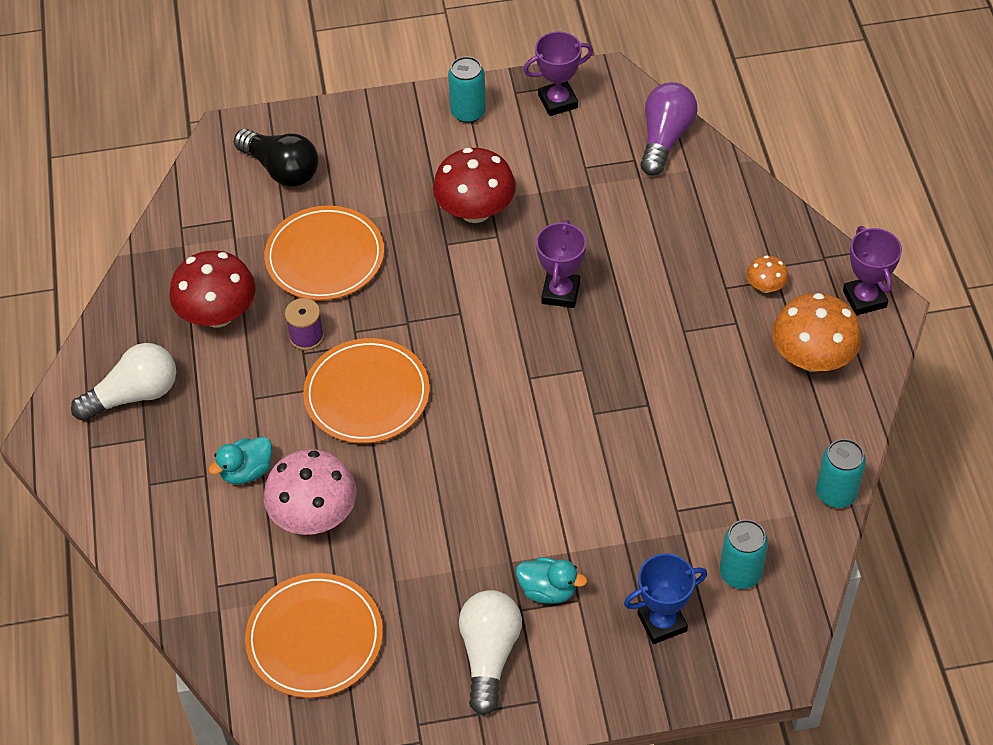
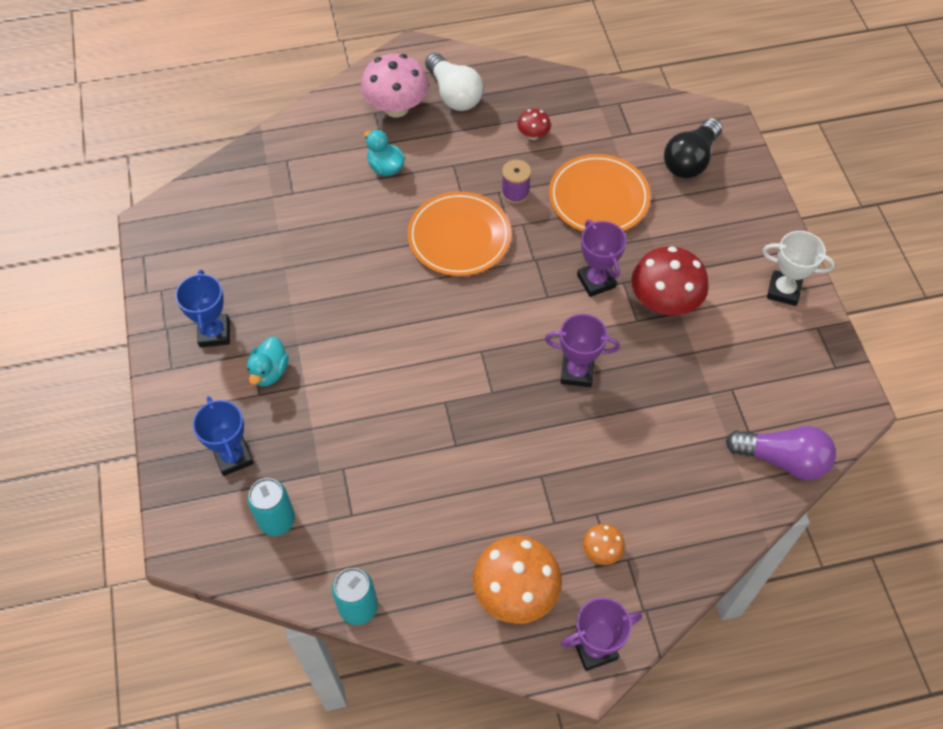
camera: 85 degrees right, 5 degrees up
red mushroom [169,250,256,327] -> red mushroom [517,109,551,140], size x0.49
orange plate [245,573,383,698] -> none
pink mushroom [264,449,357,535] -> pink mushroom moved to [361,53,429,117]
turquoise can [448,56,486,123] -> white trophy [762,231,835,306]
white light bulb [459,590,522,716] -> blue trophy [175,270,230,347]
purple trophy [523,31,593,116] -> purple trophy moved to [577,220,626,297]

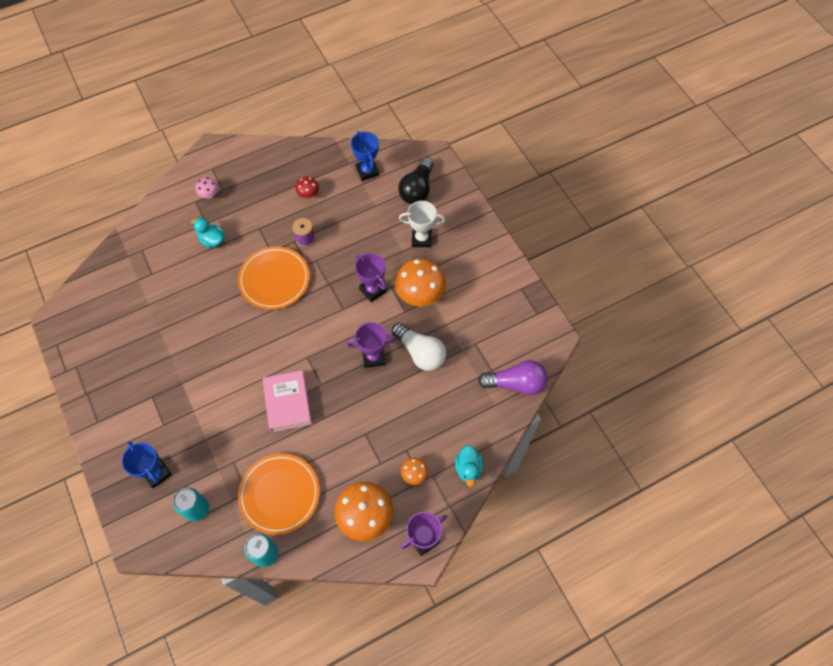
camera: 15 degrees left, 5 degrees up
blue trophy [175,270,230,347] -> blue trophy moved to [351,131,379,181]
turquoise duck [247,337,289,387] -> turquoise duck moved to [455,445,483,487]
pink mushroom [361,53,429,117] -> pink mushroom [196,177,219,198], size x0.49
white light bulb [425,53,483,111] -> white light bulb moved to [392,323,446,371]
orange plate [549,154,651,232] -> orange plate moved to [238,453,320,535]
red mushroom [631,246,709,315] -> orange mushroom [395,258,446,306]
white trophy [762,231,835,306] -> white trophy moved to [399,201,445,247]
none -> pink book [263,370,312,432]

